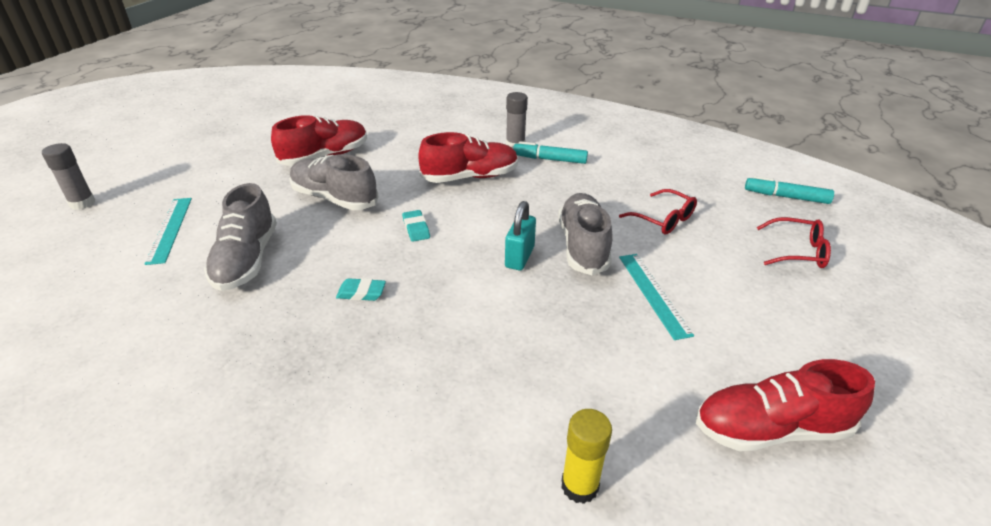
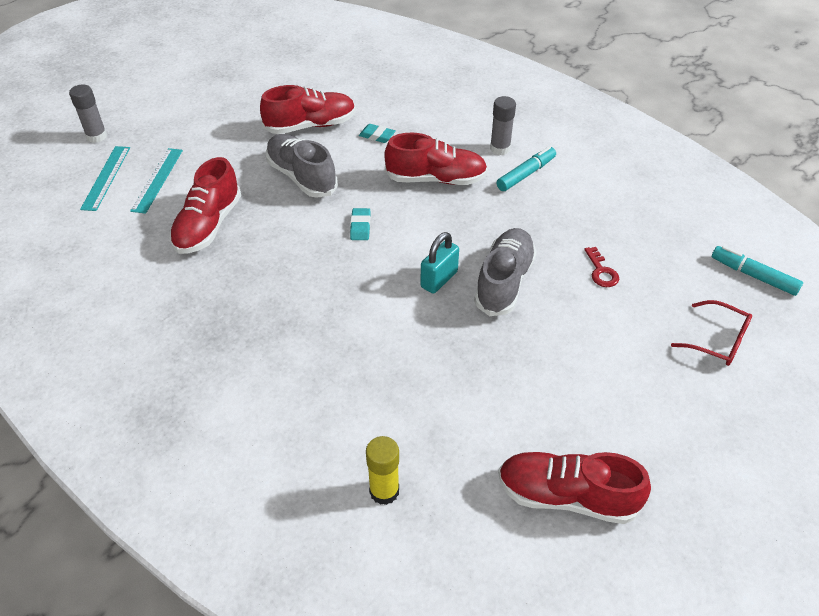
camera: 20 degrees right, 10 degrees up
grey shoe [204,183,277,291] -> red shoe [169,157,241,254]
turquoise eraser [336,278,386,301] -> turquoise eraser moved to [359,124,395,143]
turquoise marker [513,141,588,164] -> turquoise marker turned 105 degrees clockwise [497,146,556,191]
red glasses [619,189,697,234] -> red key [584,247,619,287]
turquoise ruler [619,254,694,340] -> turquoise ruler moved to [80,146,130,211]

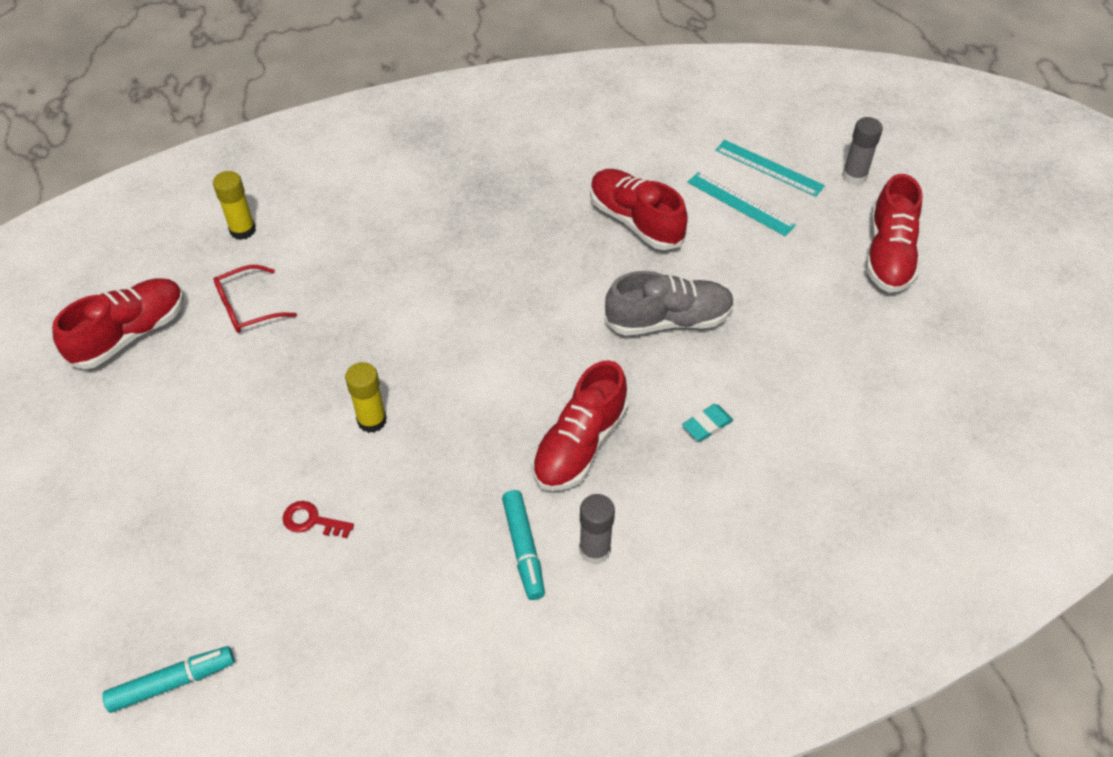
camera: 120 degrees right, 5 degrees up
red shoe [260,85,356,134] -> red shoe moved to [866,174,923,293]
turquoise eraser [350,208,371,240] -> none
turquoise padlock [420,232,459,294] -> none
grey shoe [474,228,537,316] -> yellow glue stick [345,362,387,433]
red glasses [671,300,752,366] -> red glasses moved to [213,265,297,333]

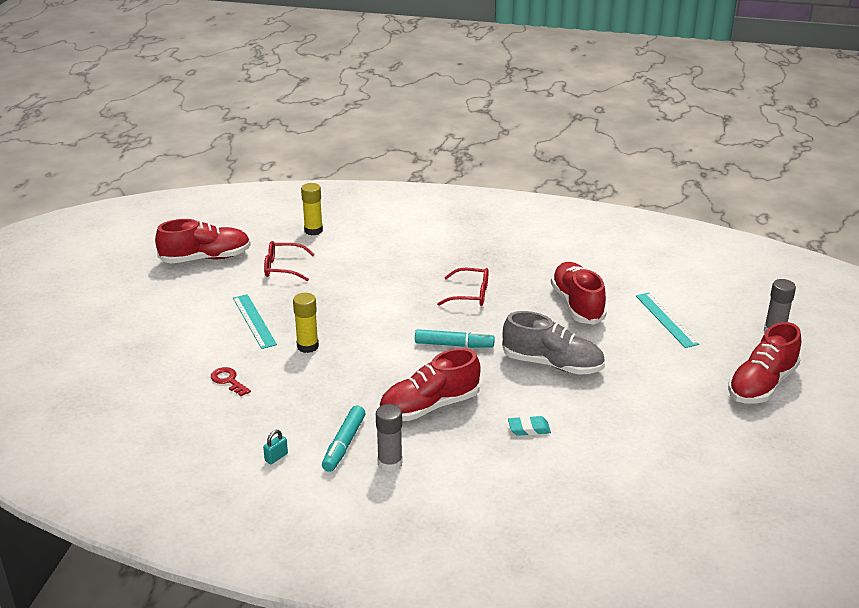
camera: 30 degrees right, 20 degrees down
turquoise marker [102,646,235,713] -> turquoise marker moved to [415,329,495,348]
turquoise ruler [715,140,825,197] -> turquoise ruler moved to [233,294,277,349]
none -> turquoise padlock [263,430,288,464]
none -> red glasses [437,268,488,306]

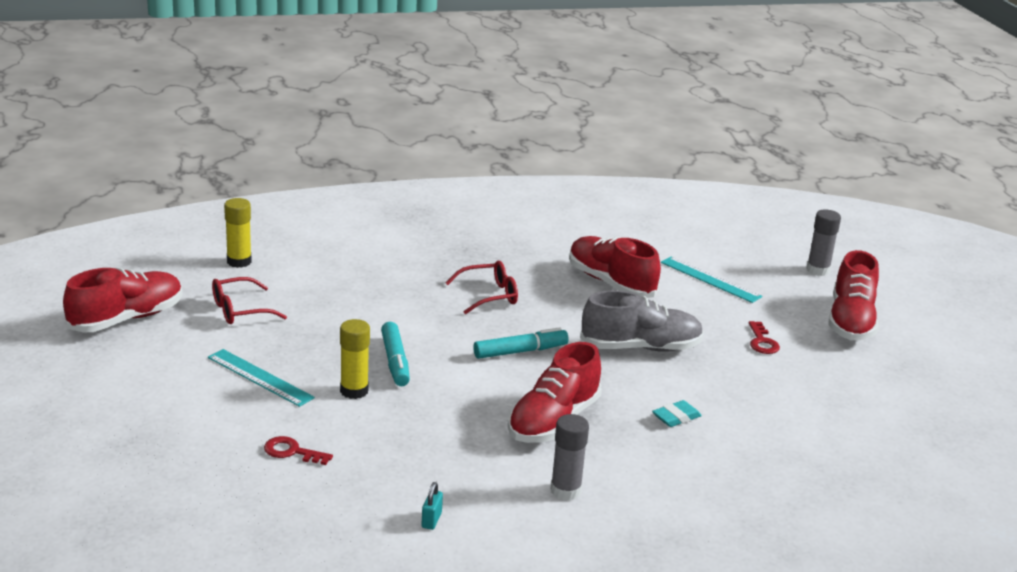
camera: 30 degrees left, 5 degrees down
turquoise marker [322,406,366,472] -> turquoise marker moved to [381,322,410,386]
none -> red key [749,321,780,354]

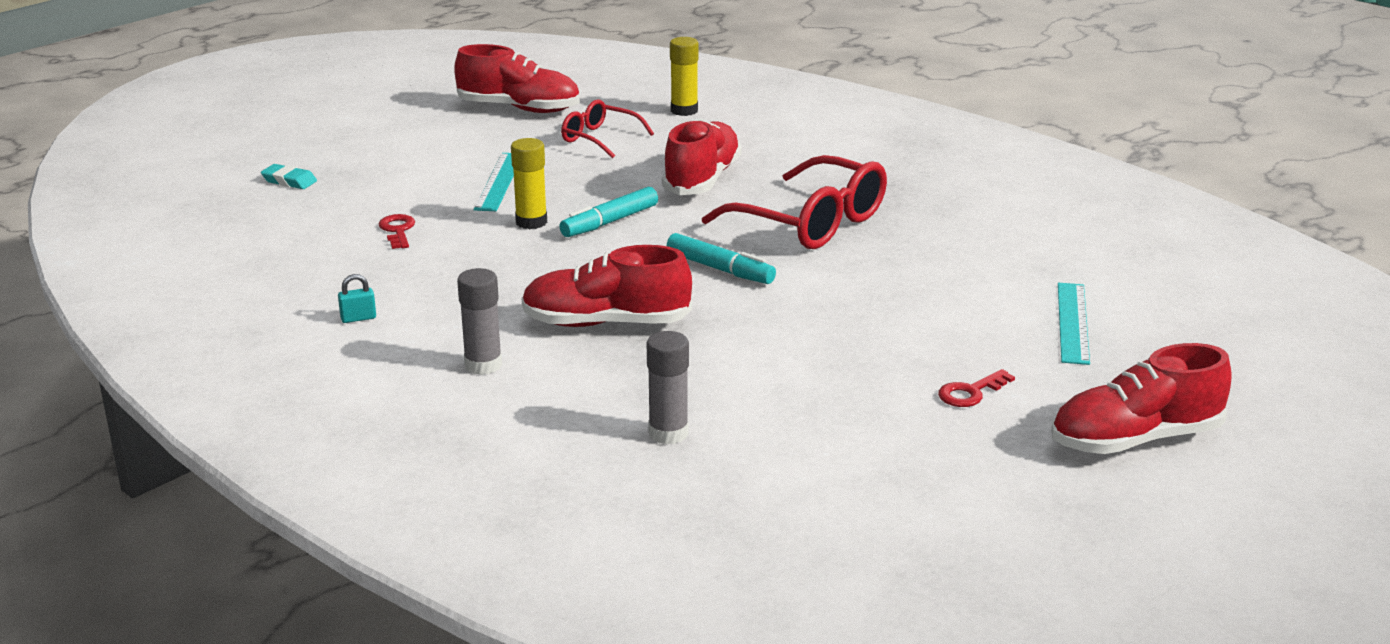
camera: 60 degrees right, 0 degrees up
red glasses [446,261,518,314] -> red glasses [702,155,887,249], size x1.79
red shoe [569,236,661,298] -> red shoe moved to [662,119,742,195]
grey shoe [580,290,704,352] -> none
turquoise eraser [652,400,702,427] -> turquoise eraser moved to [261,164,317,189]
grey glue stick [806,209,841,276] -> grey glue stick moved to [647,331,689,445]

